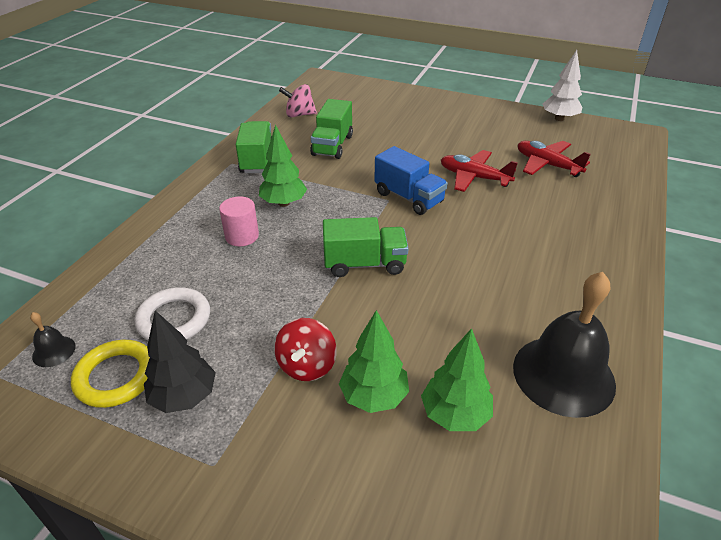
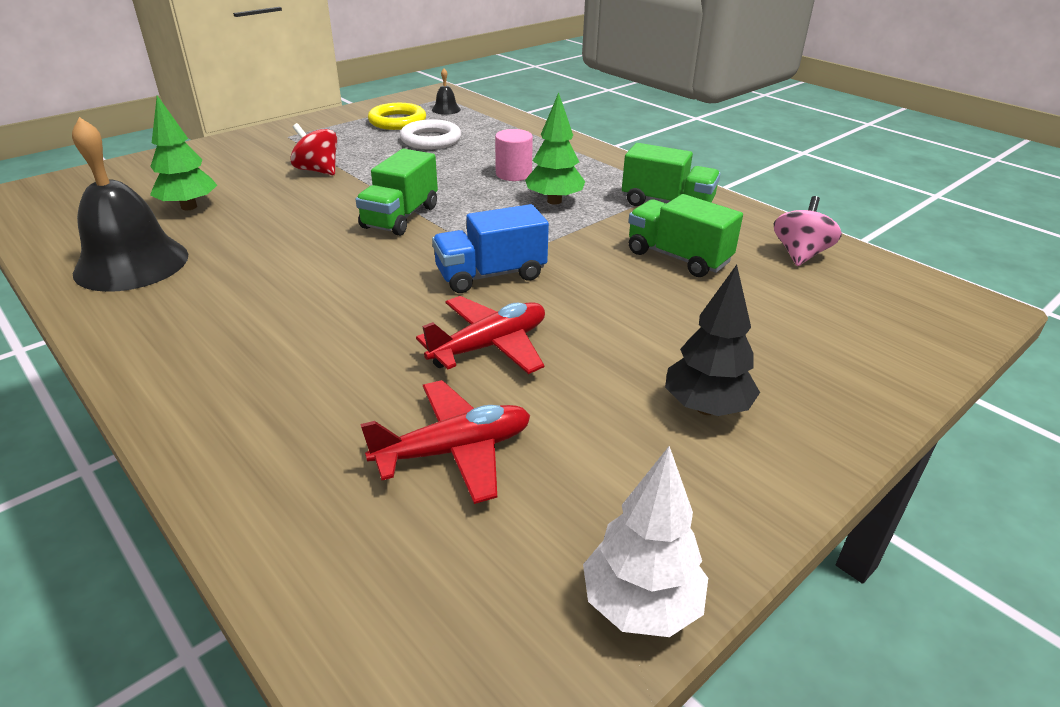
camera: 115 degrees right, 5 degrees down
black tree [144,311,216,413] -> black tree moved to [665,265,760,416]
green tree [339,310,409,413] -> none

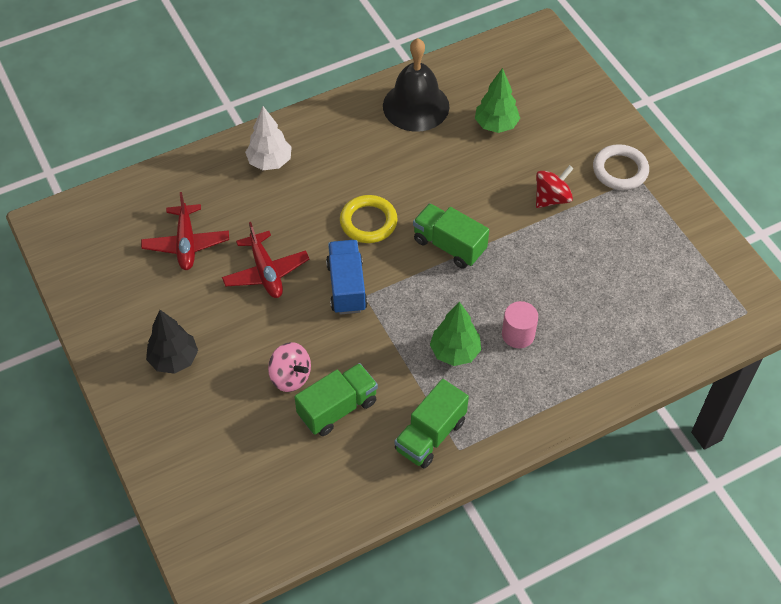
camera: 105 degrees right, 20 degrees up
yellow ring [368,103,426,130] -> yellow ring moved to [340,195,398,243]
white ring [400,119,461,149] -> white ring moved to [593,144,649,190]
black bell [432,68,461,115] -> none
white tree [583,446,708,637] -> white tree moved to [245,106,292,170]
pink spinning top [774,196,842,266] -> pink spinning top moved to [268,342,311,392]

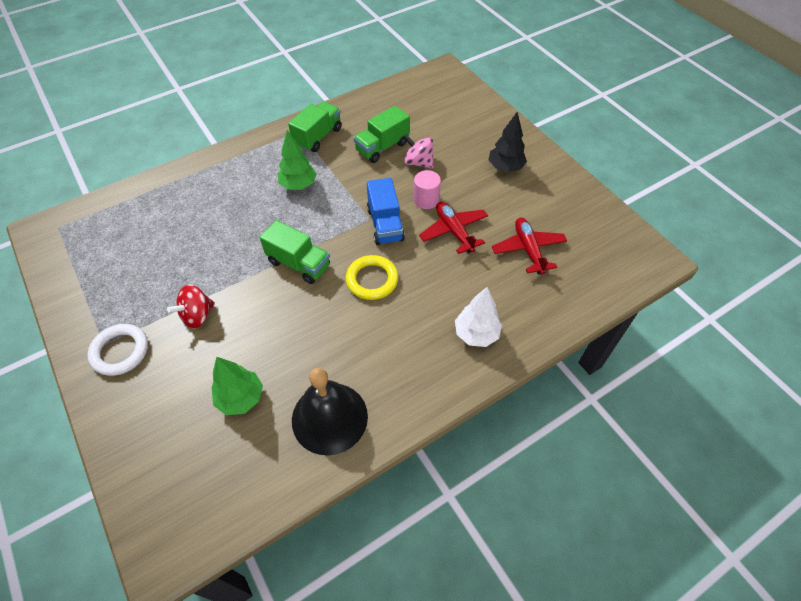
camera: 175 degrees right, 0 degrees up
pink cylinder [502,301,538,348] -> pink cylinder moved to [414,170,441,209]

